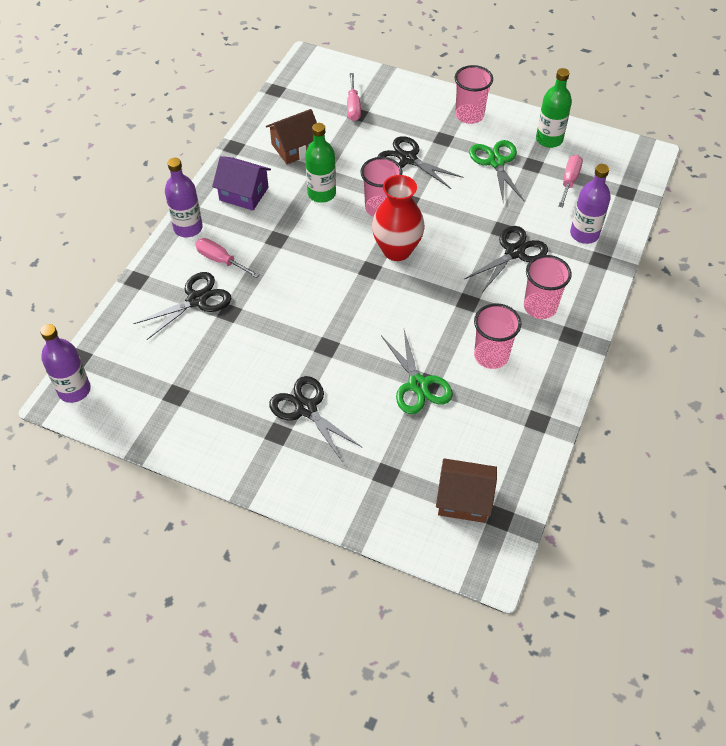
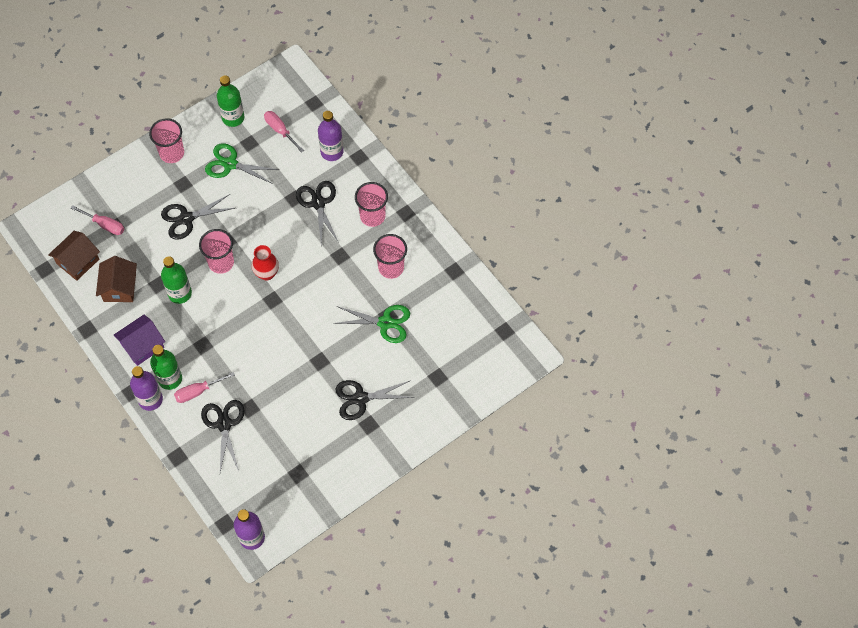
camera: 60 degrees left, 10 degrees up
red vase [372,175,425,261] -> red vase [252,245,279,281], size x0.66
brown house [436,458,497,523] -> brown house moved to [48,231,100,281]
none -> green bottle [150,345,182,390]

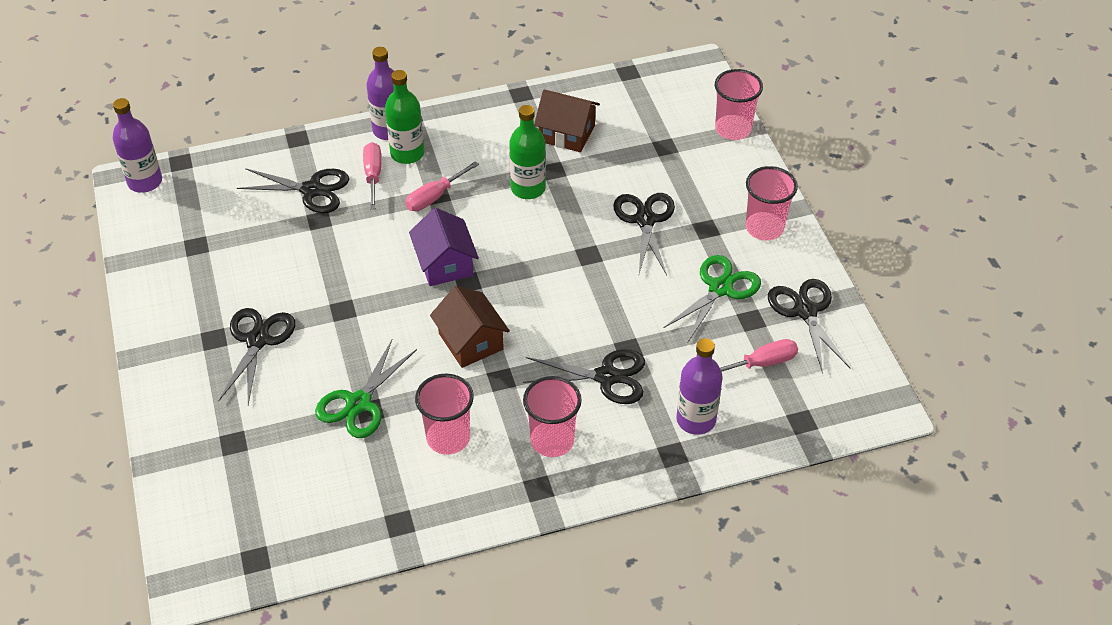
camera: 110 degrees right, 15 degrees down
brown house [48,231,100,281] -> brown house moved to [430,286,510,368]
pink screwdriver [71,205,124,235] -> pink screwdriver moved to [405,161,479,211]
purple house [114,314,165,366] -> purple house moved to [409,208,479,286]
pink cup [199,229,234,274] -> pink cup moved to [715,69,763,140]
green bottle [217,75,244,127] -> black scissors [768,279,850,374]
red vase [252,245,279,281] -> none

